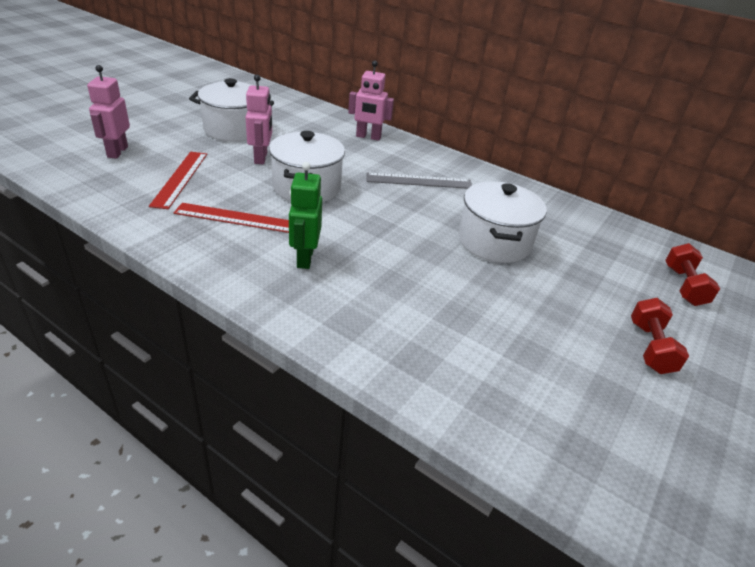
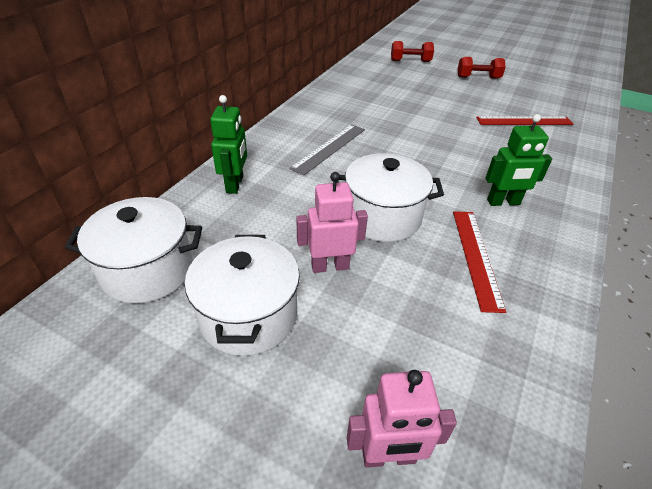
camera: 95 degrees left, 5 degrees up
red ruler [149,152,207,209] -> red ruler moved to [476,116,574,125]
pink robot [348,61,394,141] -> green robot [210,95,247,194]
grey ruler [366,173,472,189] -> grey ruler turned 45 degrees clockwise [289,124,365,176]
white pot [458,181,547,263] -> white pot moved to [65,197,202,304]

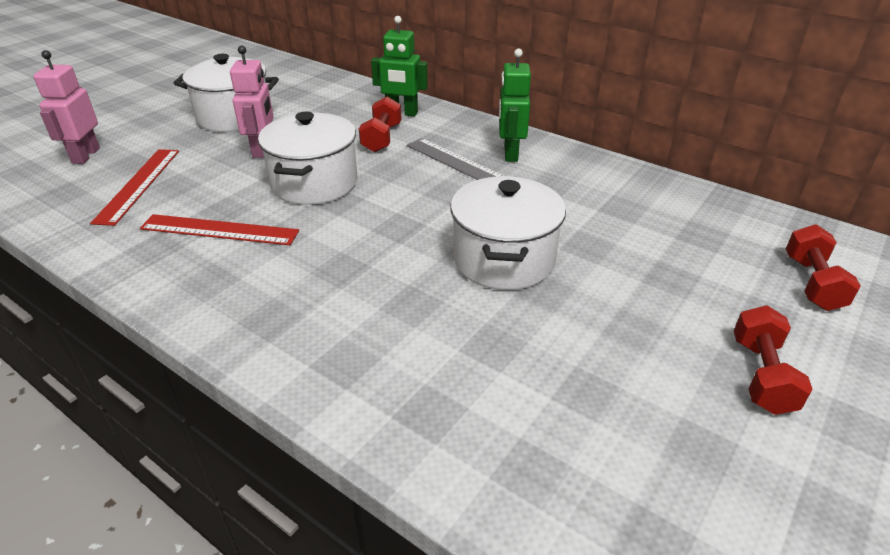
camera: 100 degrees right, 5 degrees down
white pot [65,197,202,304] -> white pot moved to [450,176,566,290]
red ruler [476,116,574,125] -> red ruler moved to [90,149,179,226]
green robot [486,114,552,206] -> green robot moved to [499,49,531,162]
none -> red dumbbell [359,96,402,153]

